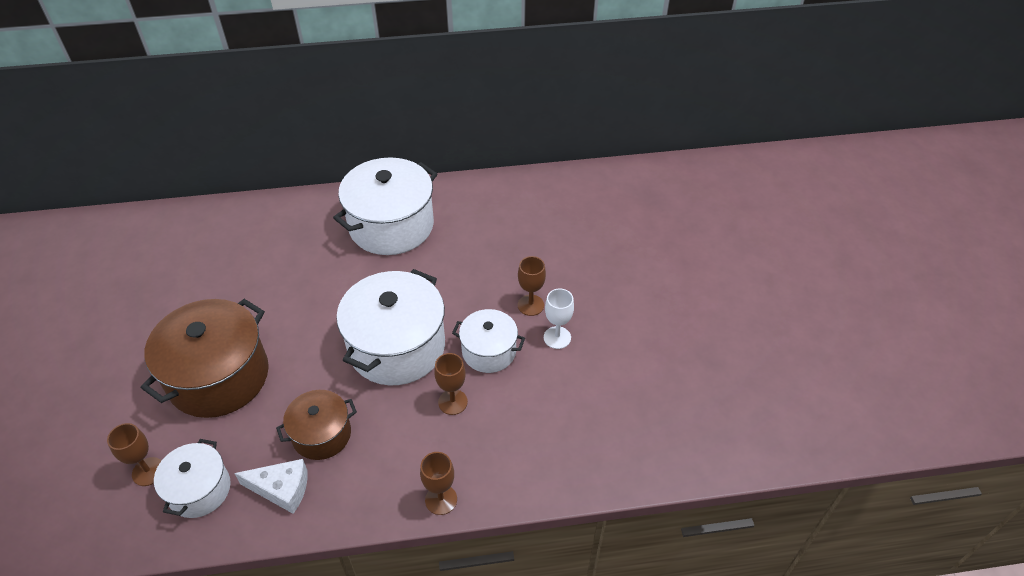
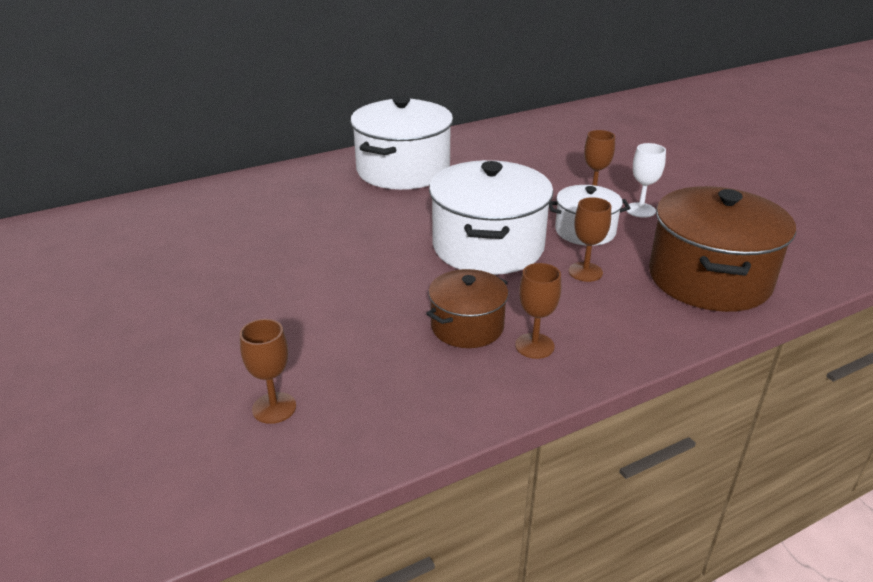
camera: 20 degrees left, 15 degrees down
brown pot [141,299,269,418] -> brown pot moved to [649,186,796,312]
white pot [154,439,231,518] -> none
white cheese [234,459,308,514] -> none
brown goblet [420,452,457,515] -> brown goblet moved to [515,263,561,359]

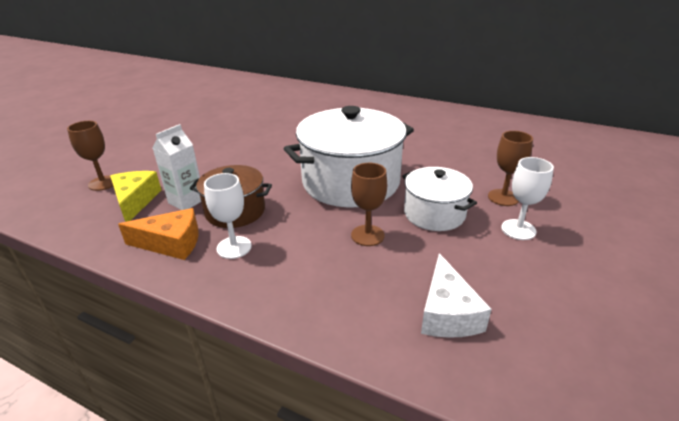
camera: 55 degrees right, 0 degrees up
white pot [350,96,453,190] -> none
brown goblet [515,263,561,359] -> white goblet [204,173,252,259]
brown pot [649,186,796,312] -> white cheese [421,253,492,338]
none -> yellow cheese [110,171,161,222]
none -> orange cheese [118,208,199,260]
none -> white carton [153,124,201,210]

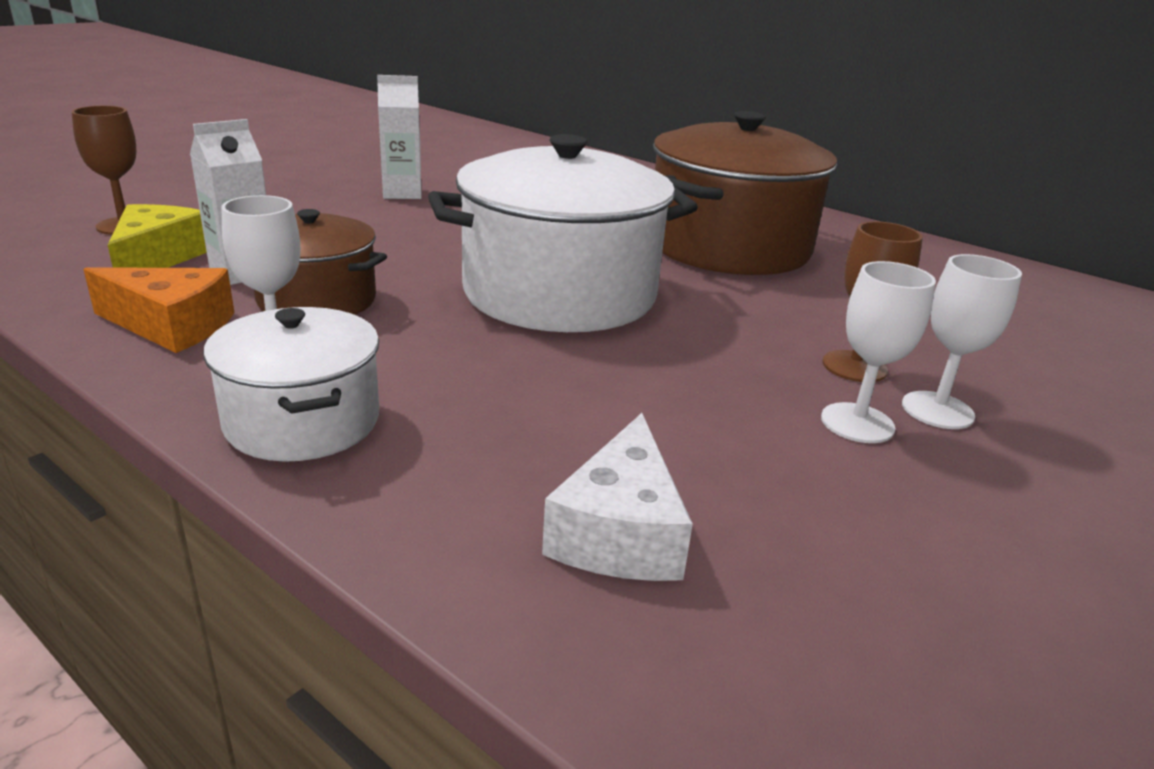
camera: 10 degrees right, 5 degrees down
brown goblet [351,163,387,246] -> none
white pot [402,167,477,231] -> white pot moved to [203,307,379,462]
none -> white carton [377,75,422,199]
none -> brown pot [653,111,837,275]
none -> white goblet [902,254,1022,429]

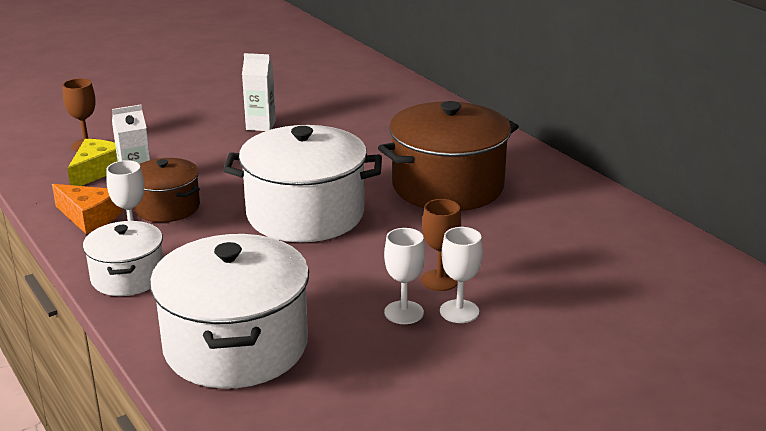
camera: 20 degrees right, 0 degrees up
white cheese [542,413,693,581] -> white pot [150,234,309,389]

